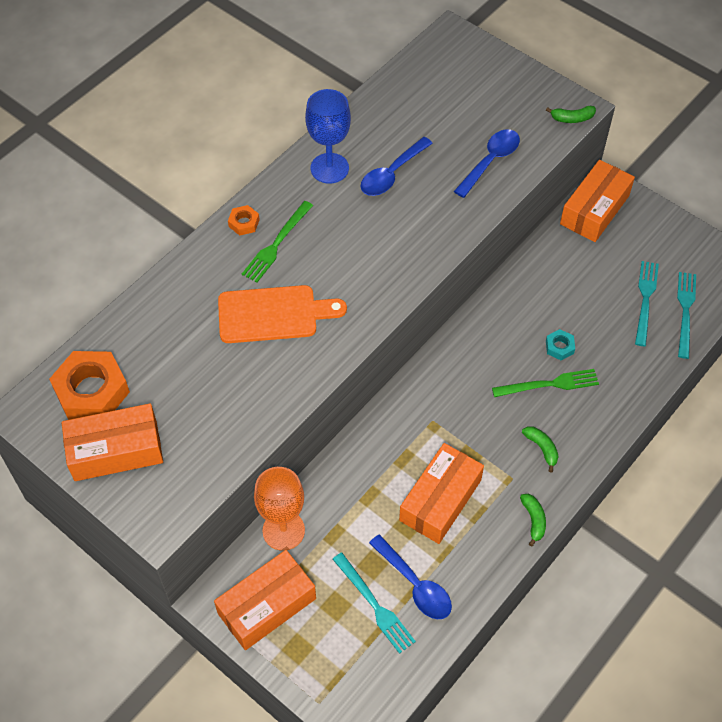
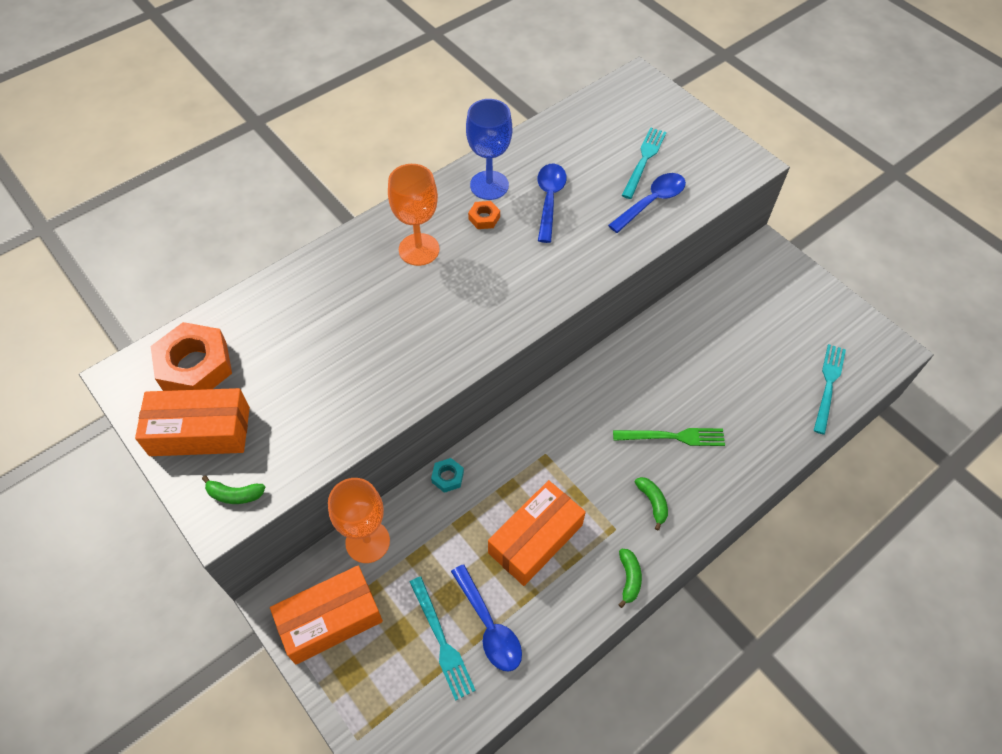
camera: 10 degrees right, 0 degrees up
orange cutting board [218,285,347,343] -> none
orange nut [228,205,260,236] -> orange nut moved to [468,201,500,229]
green fork [242,201,313,282] -> orange goblet [388,164,440,266]
blue spoon [361,137,433,196] -> blue spoon turned 135 degrees clockwise [538,164,567,243]
green banana [546,106,596,123] -> green banana moved to [202,476,265,504]
turquoise nut [546,329,575,360] -> turquoise nut moved to [431,458,464,493]
orange box [560,160,635,242] -> none
turquoise fork [635,261,659,346] -> turquoise fork moved to [621,127,666,199]

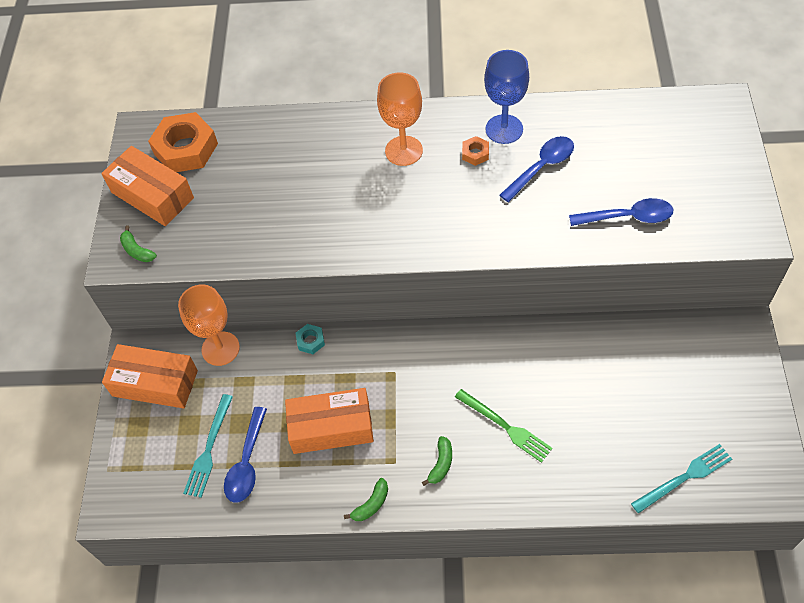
camera: 45 degrees right, 0 degrees up
turquoise fork [621,127,666,199] -> none

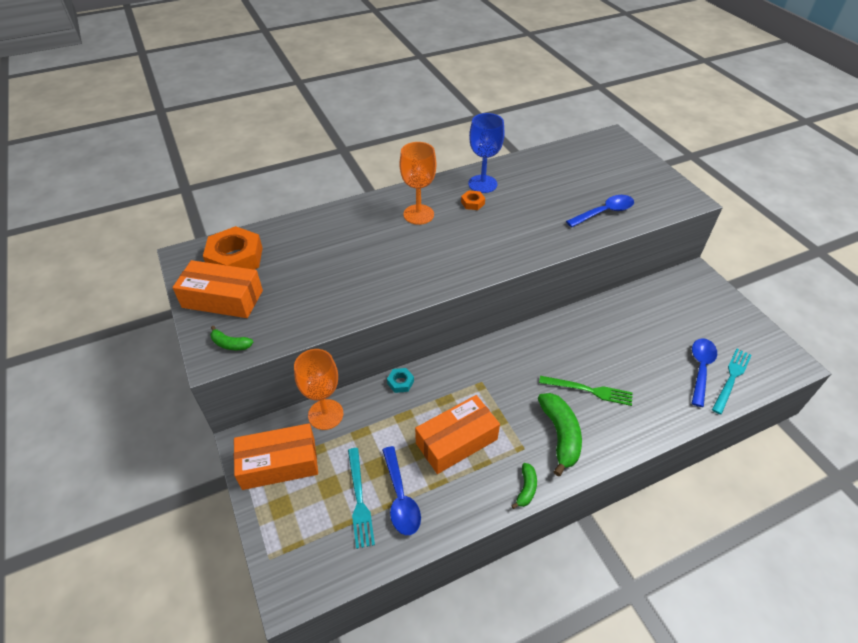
camera: 30 degrees left, 10 degrees down
green banana [422,436,452,486] -> green banana [538,393,582,476], size x1.90
blue spoon [499,136,574,202] -> blue spoon moved to [691,338,717,407]

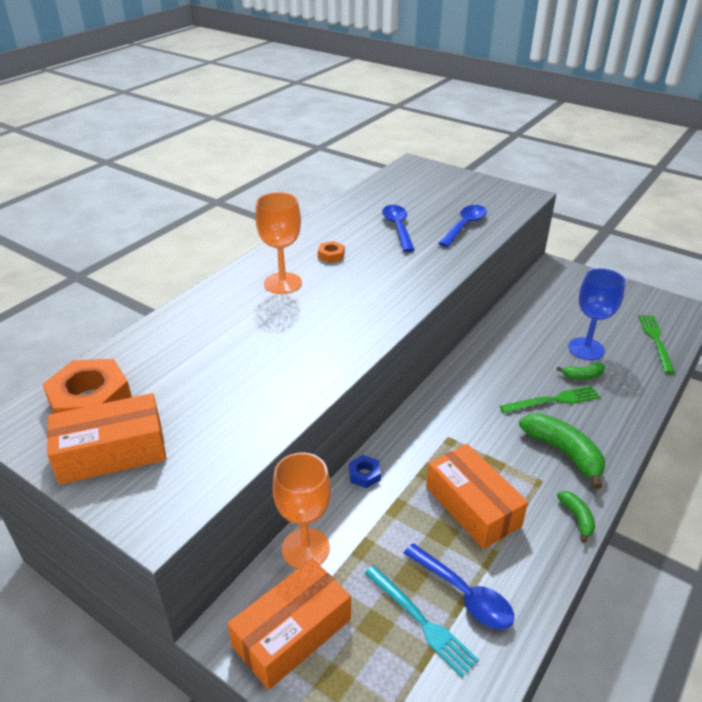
camera: 30 degrees left, 10 degrees down
green banana [210,326,253,350] -> green banana moved to [556,362,605,380]
turquoise nut [387,368,414,393] -> blue nut [349,455,381,488]
orange box [415,395,500,474] -> orange box turned 60 degrees counterclockwise [426,444,528,549]
blue goblet [468,113,504,193] -> blue goblet moved to [568,268,625,360]
blue spoon [691,338,717,407] -> blue spoon moved to [382,205,415,252]
turquoise fork [712,349,752,415] -> green fork [638,315,675,374]

